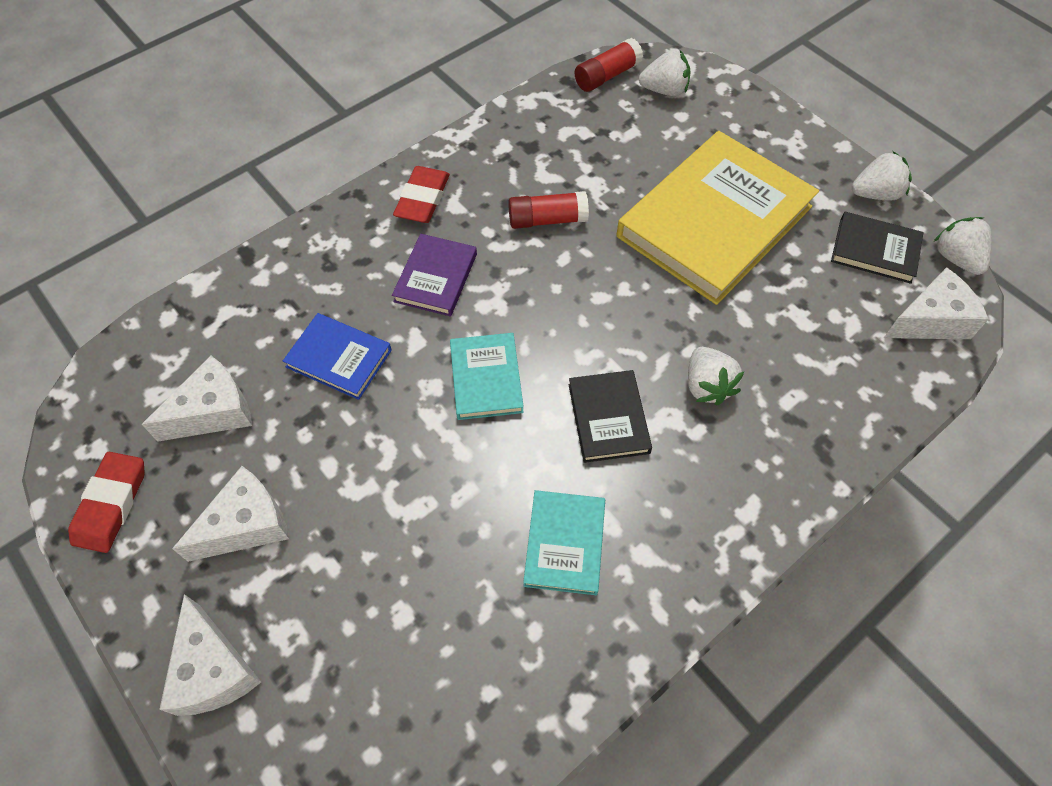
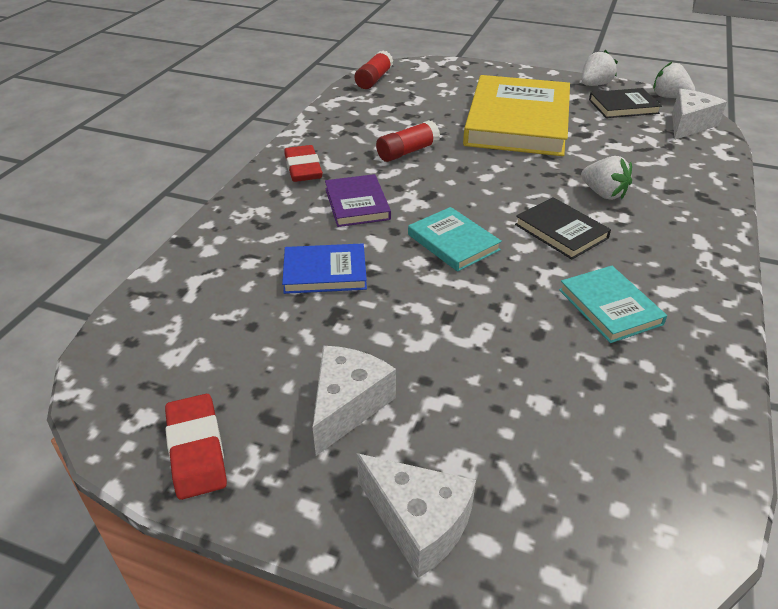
camera: 30 degrees left, 20 degrees down
white cheese [142,356,252,442] -> none
white strawberry [639,50,691,96] -> none

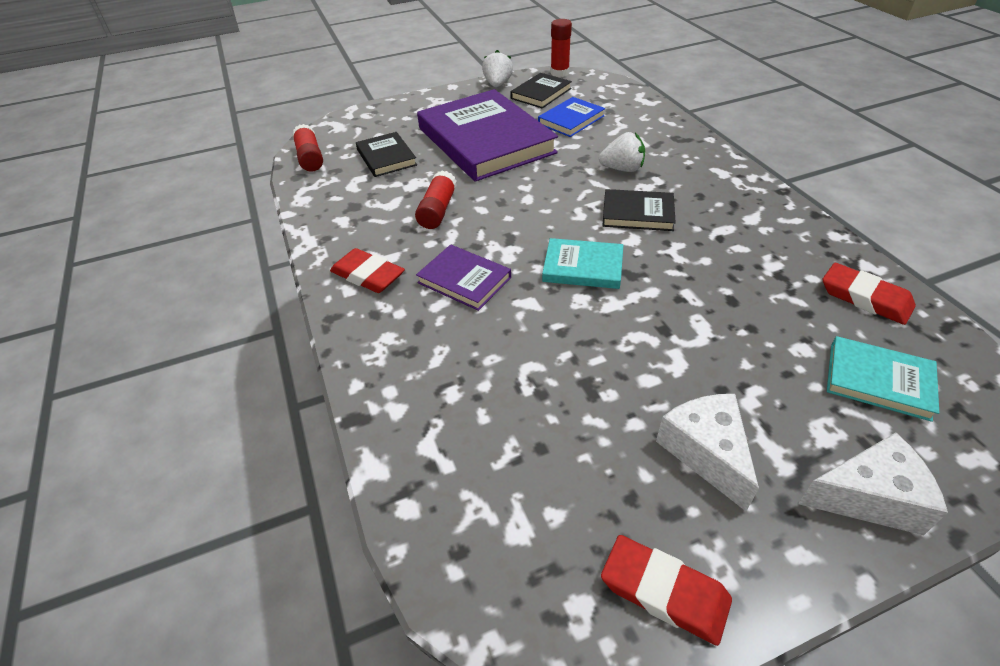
camera: 40 degrees left, 5 degrees up
blue book [282,243,367,294] -> blue book moved to [538,97,605,137]
yellow book [463,75,570,156] -> purple book [417,89,558,182]
turquoise book [559,266,667,343] -> turquoise book moved to [827,336,939,422]
white strawberry [653,62,695,98] -> red glue stick [551,19,572,77]
white cheese [672,89,727,140] -> none
none -> black book [356,132,417,177]
none -> red eraser [823,263,916,325]

